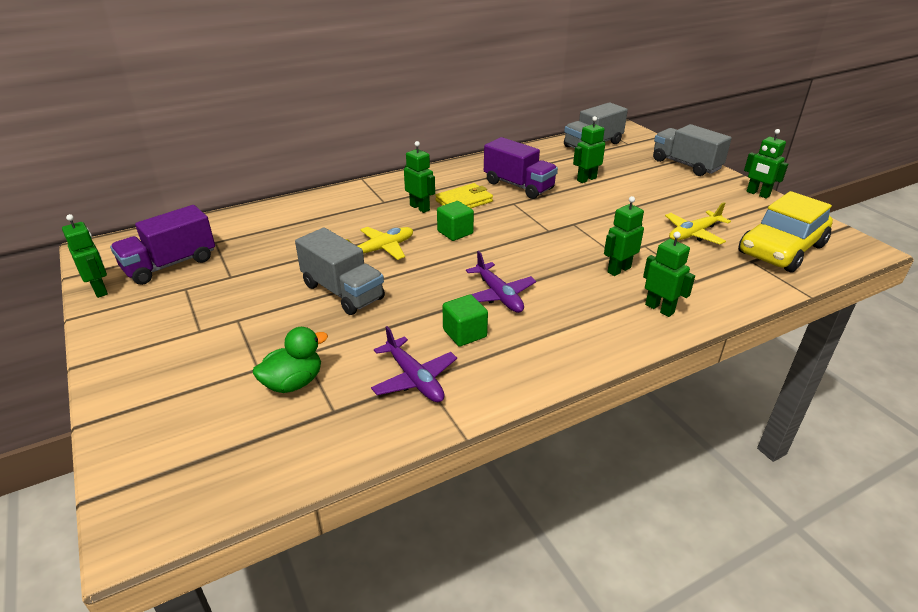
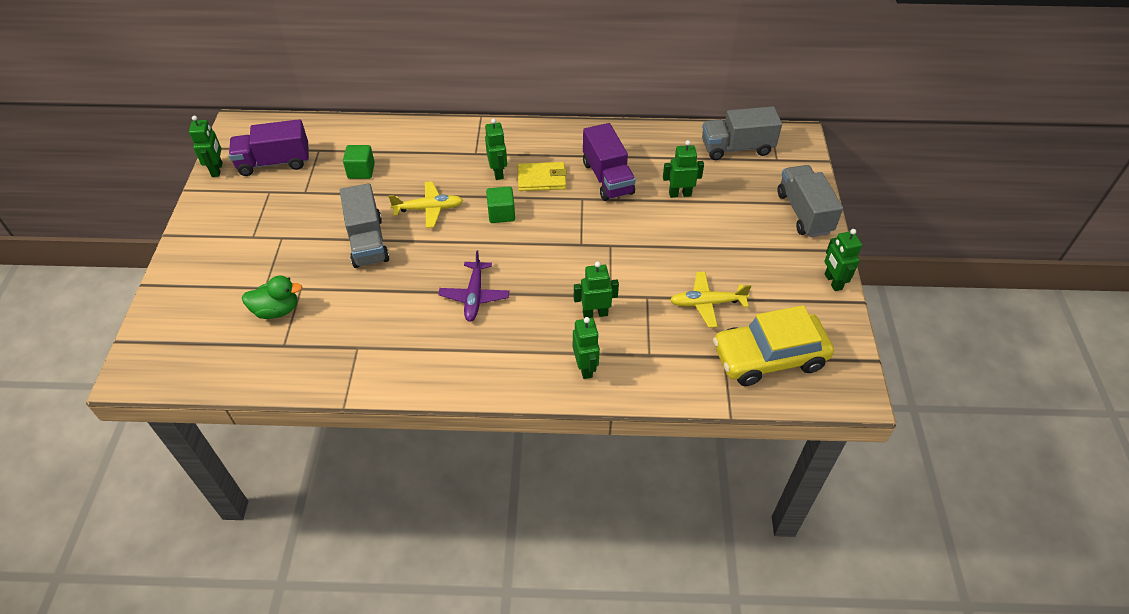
camera: 30 degrees right, 15 degrees up
purple plane [371,326,457,402] -> none
green cube [442,294,488,347] -> green cube moved to [343,145,375,179]

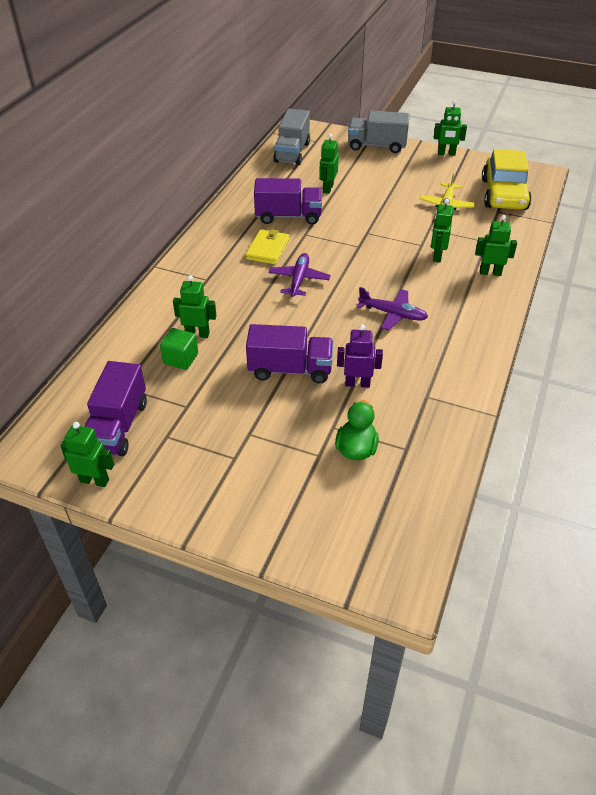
camera: 70 degrees left, 5 degrees down
grey truck [340,183,389,268] -> purple truck [246,324,333,383]
yellow plane [388,181,463,228] -> none
green robot [485,118,507,180] -> green robot moved to [173,275,216,338]
green cube [486,186,515,223] -> purple plane [268,253,331,297]
none -> purple robot [337,324,383,388]

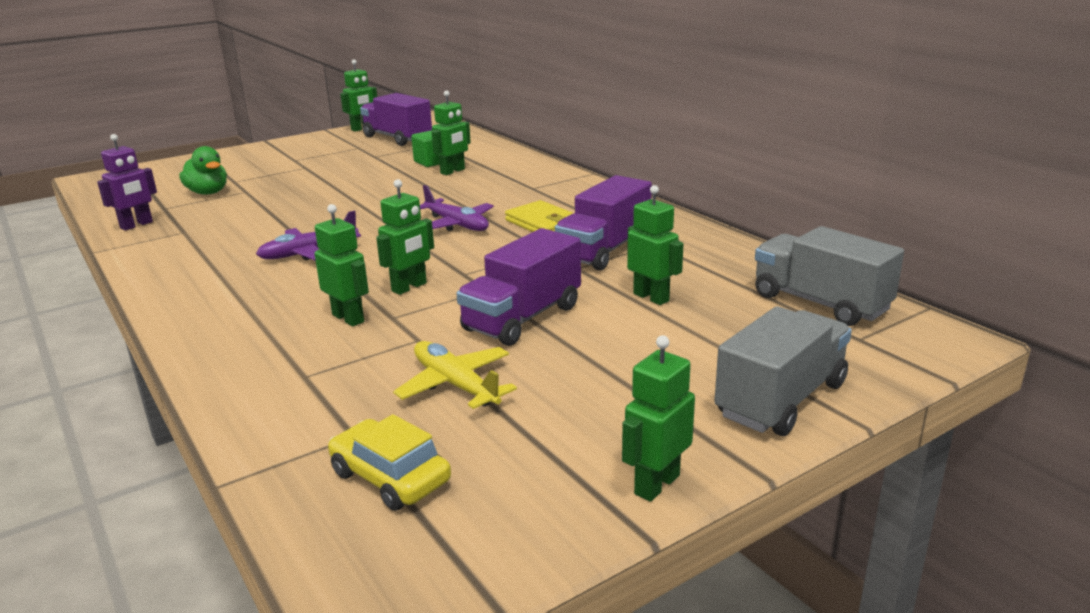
camera: 125 degrees right, 20 degrees down
purple truck [246,324,333,383] -> purple truck moved to [456,228,581,346]
purple robot [337,324,383,388] -> purple robot moved to [97,134,157,231]
green robot [475,215,517,276] -> green robot moved to [376,179,434,295]
yellow car [482,149,532,210] -> yellow car [328,414,451,511], size x0.57

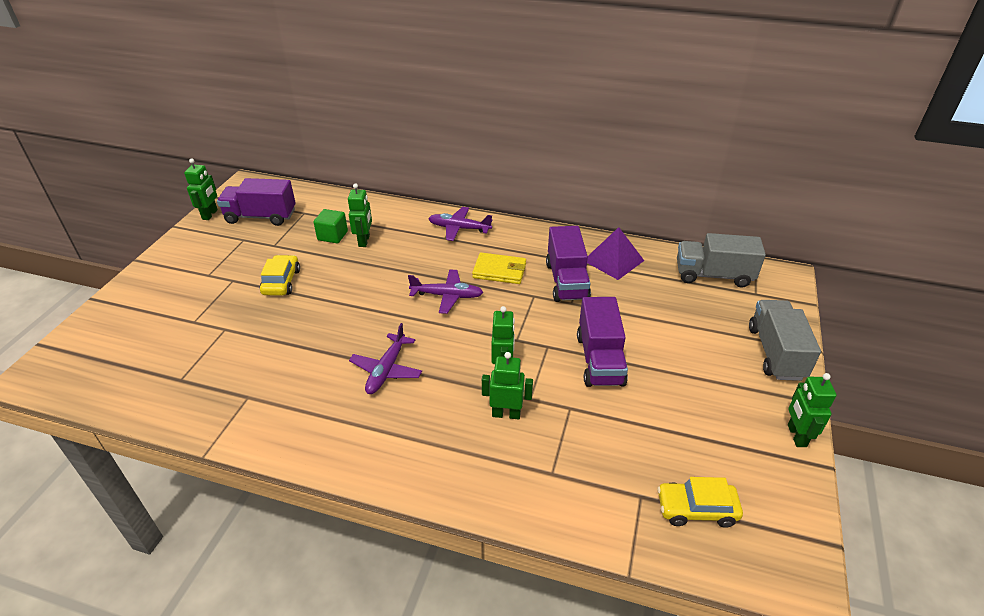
camera: 40 degrees left, 15 degrees up
purple robot [97,134,157,231] -> none
green duck [179,146,227,195] -> none
yellow plane [393,341,517,409] -> none
green robot [627,185,684,305] -> none
none -> yellow car [260,255,300,296]
none -> purple plane [428,207,492,241]
none -> purple pyramid [587,227,644,280]

